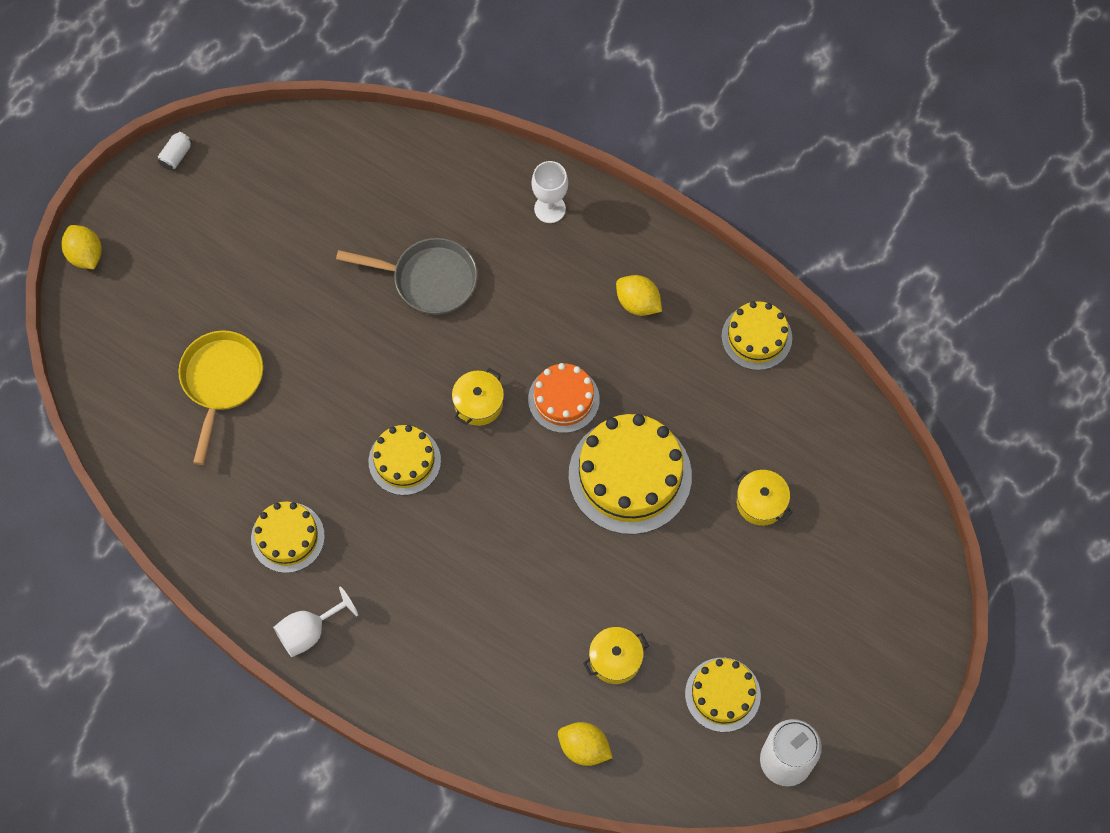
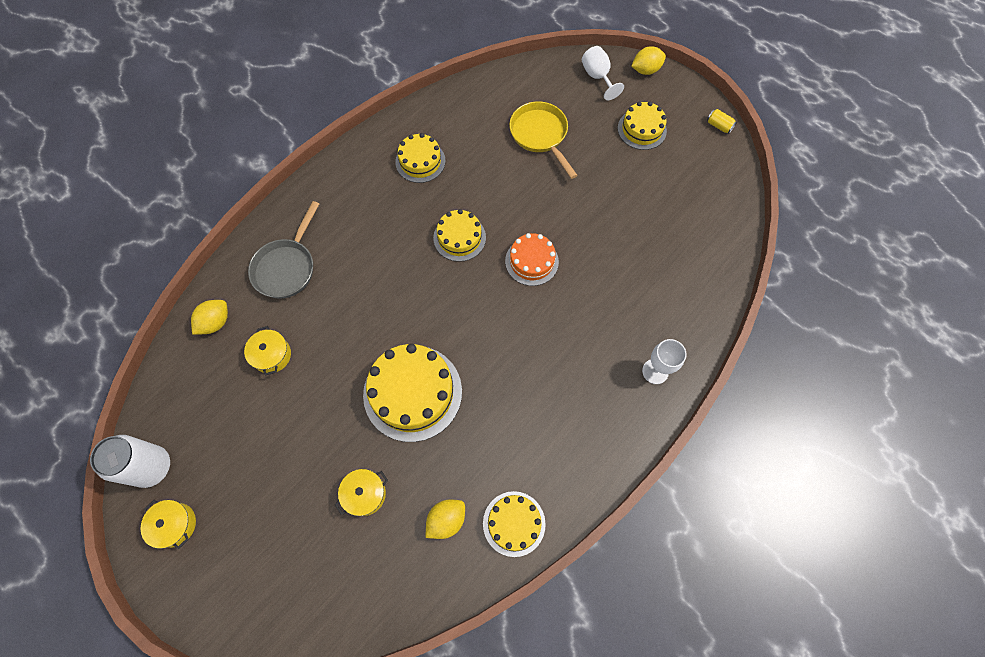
camera: 100 degrees right, 0 degrees up
white can [158,132,192,170] -> yellow can [707,109,737,133]
yellow pan [178,330,263,465] -> yellow pan turned 135 degrees counterclockwise [509,101,578,179]
white goblet [273,586,358,657] -> white goblet moved to [582,46,624,100]
grey pan [336,238,478,315] -> grey pan moved to [248,201,319,299]
yellow pot [452,368,504,426] -> yellow pot moved to [141,500,196,549]
orange cake [528,363,600,433] -> orange cake moved to [505,233,559,286]
yellow lemon [616,275,662,316] -> yellow lemon moved to [426,500,465,539]
yellow cake [685,658,761,732] -> yellow cake moved to [618,102,667,150]

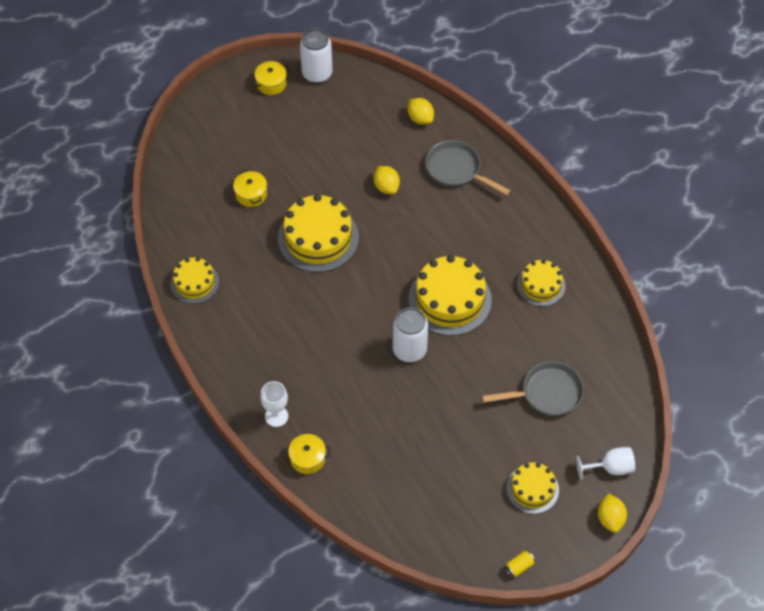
camera: 105 degrees right, 10 degrees down
yellow pot [244,326,291,376] -> yellow pot moved to [284,434,330,474]
yellow lemon [426,500,465,539] -> yellow lemon moved to [374,166,400,194]
yellow cake [433,209,486,262] -> yellow cake [409,255,492,336], size x1.70
orange cake [505,233,559,286] -> white can [393,308,428,362]
yellow pan [509,101,578,179] -> grey pan [482,361,584,416]

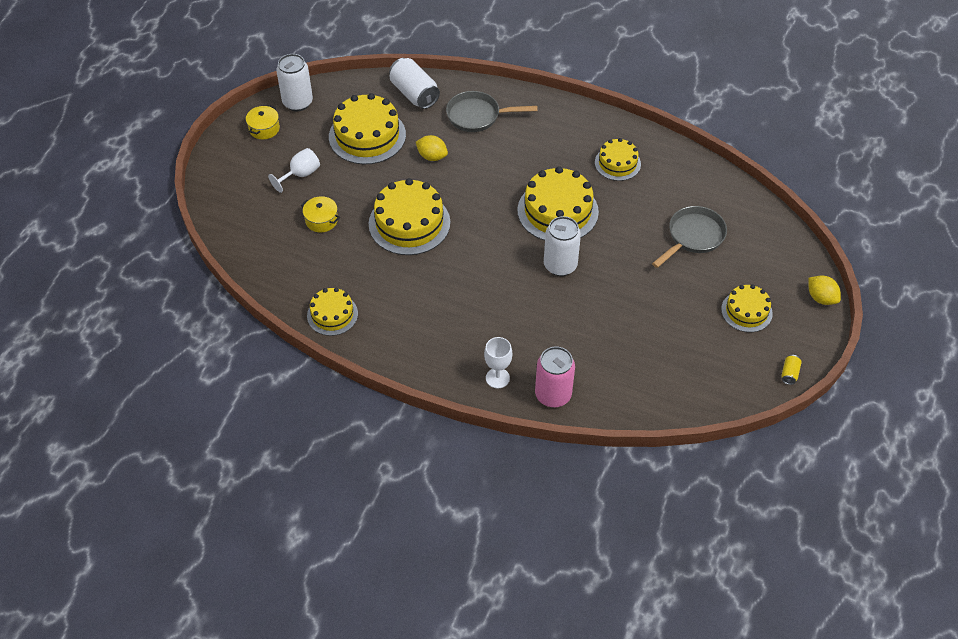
camera: 35 degrees left, 5 degrees down
yellow pot [284,434,330,474] -> pink can [535,347,575,408]
yellow lemon [408,98,434,125] -> white can [389,58,440,109]
white goblet [576,447,635,480] -> white goblet moved to [268,148,320,193]
none -> yellow cake [329,93,406,165]

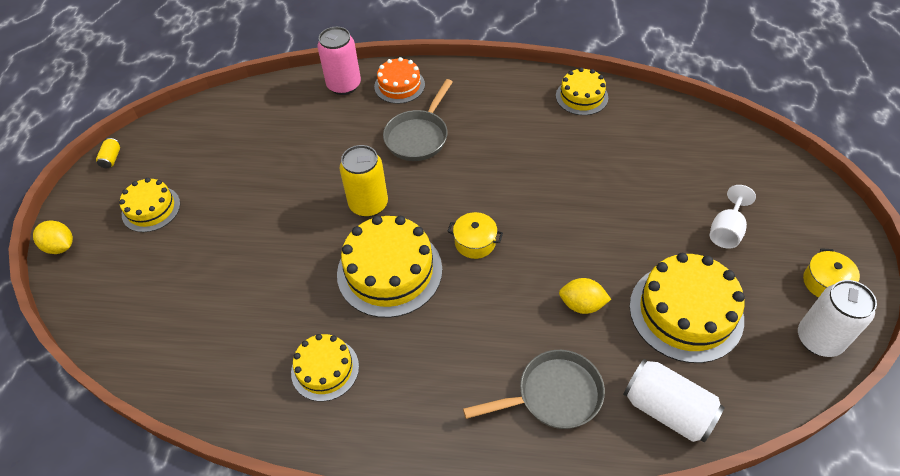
camera: 165 degrees right, 0 degrees up
yellow pot [301,196,340,233] -> yellow pot moved to [447,212,503,259]
yellow cake [369,178,450,255] -> none
white goblet [484,337,512,388] -> orange cake [374,57,425,104]
white can [544,216,581,276] -> yellow can [340,145,388,217]
grey pan [652,206,727,268] -> grey pan moved to [383,79,453,161]

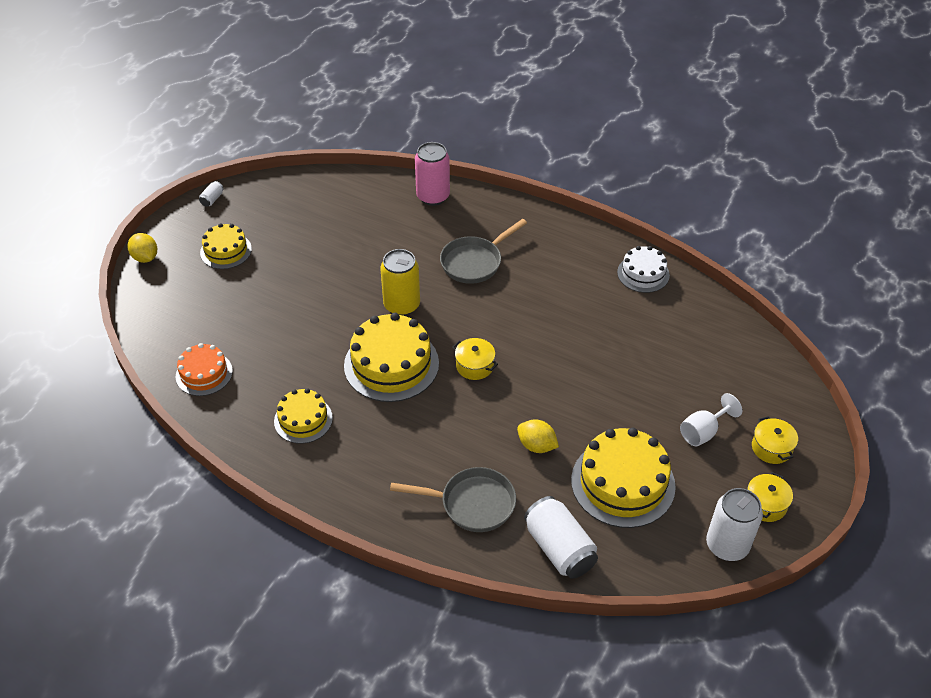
camera: 20 degrees right, 5 degrees down
yellow can [96,138,120,168] -> white can [199,181,224,207]
orange cake [374,57,425,104] -> orange cake moved to [176,343,233,396]
yellow cake [556,68,608,115] -> white cake [617,246,670,293]
none -> yellow pot [752,416,798,464]

